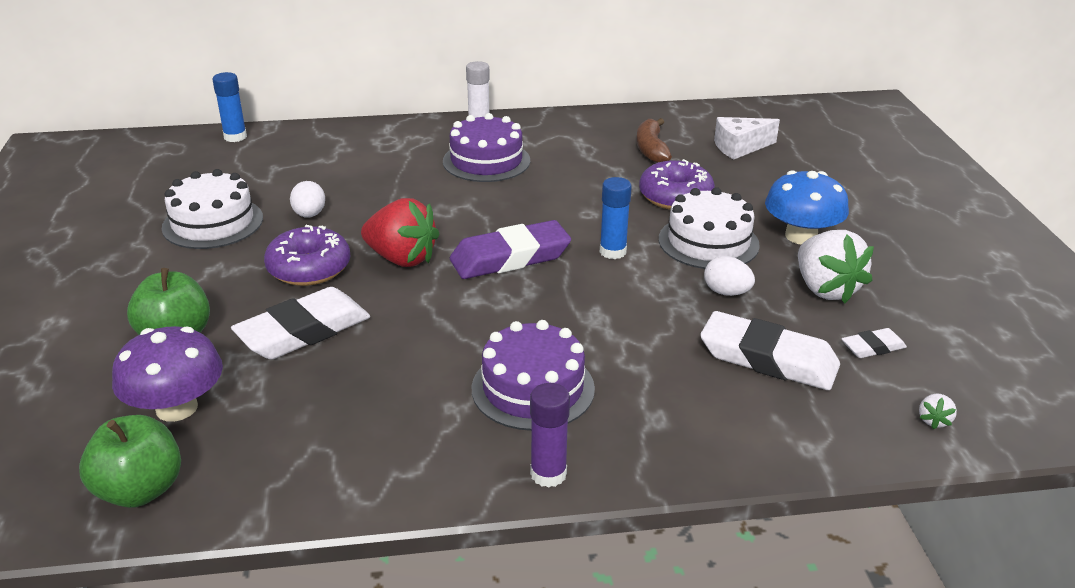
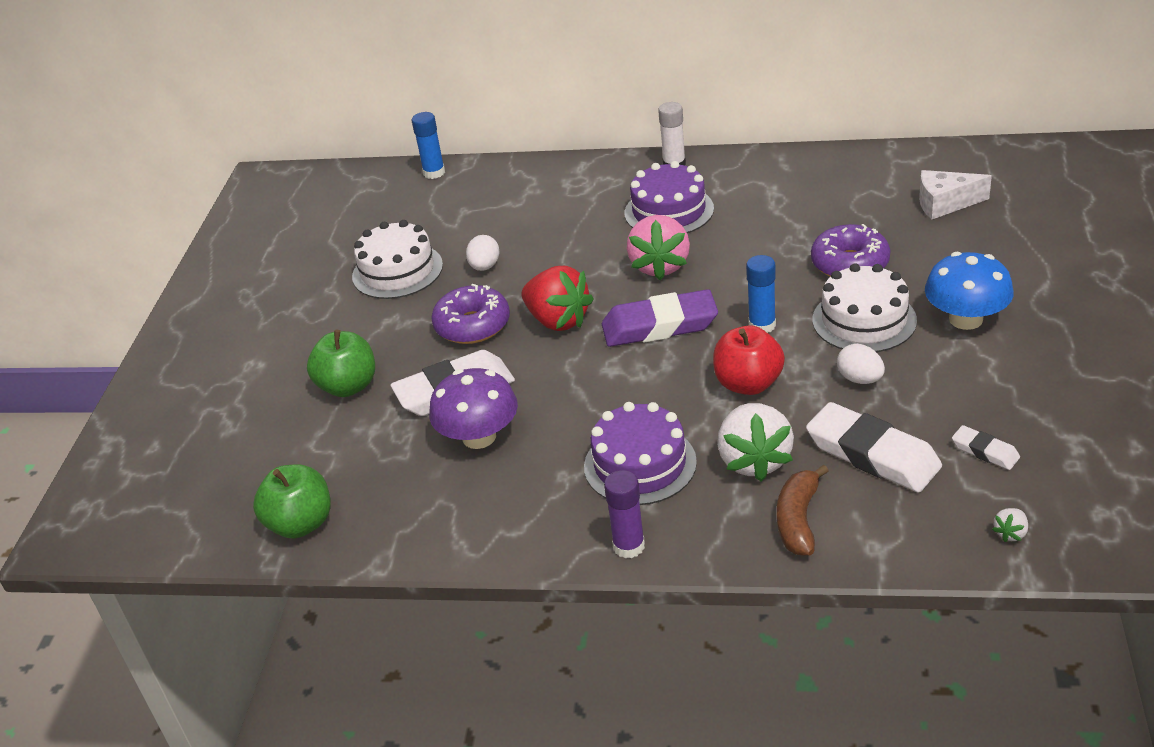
camera: 20 degrees right, 5 degrees up
purple mushroom [112,326,223,422] -> purple mushroom moved to [429,368,518,449]
brown banana [636,118,672,163] -> brown banana moved to [777,465,829,556]
white strawberry [798,230,874,304] -> white strawberry moved to [717,403,794,481]
white eraser [842,328,907,358] -> white eraser turned 45 degrees clockwise [952,425,1020,470]
none -> pink strawberry [627,215,690,280]
none -> red apple [713,326,785,395]

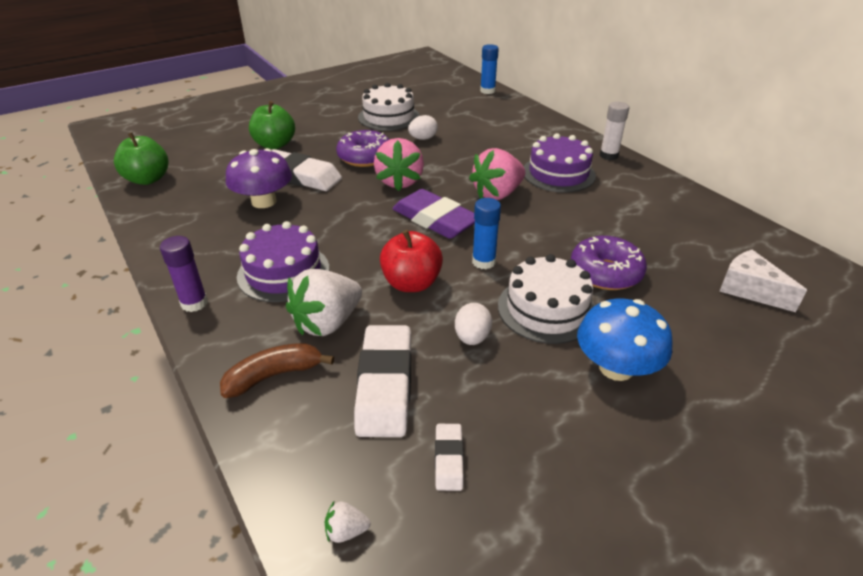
camera: 45 degrees right, 0 degrees up
red strawberry [522,266,594,331] -> pink strawberry [374,138,424,191]

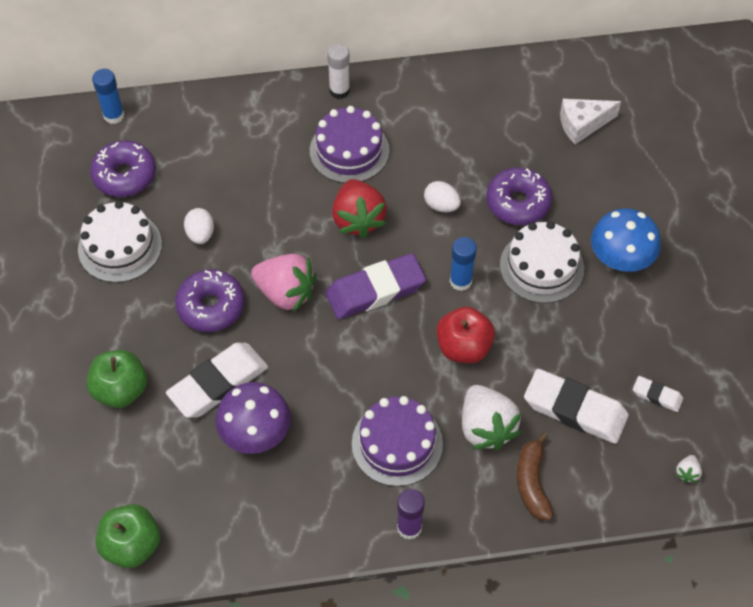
camera: 65 degrees left, 20 degrees up
white egg [455,303,492,345] -> white egg moved to [424,181,461,212]
pink strawberry [469,148,525,200] -> red strawberry [332,179,387,239]
none -> purple donut [90,140,156,197]

